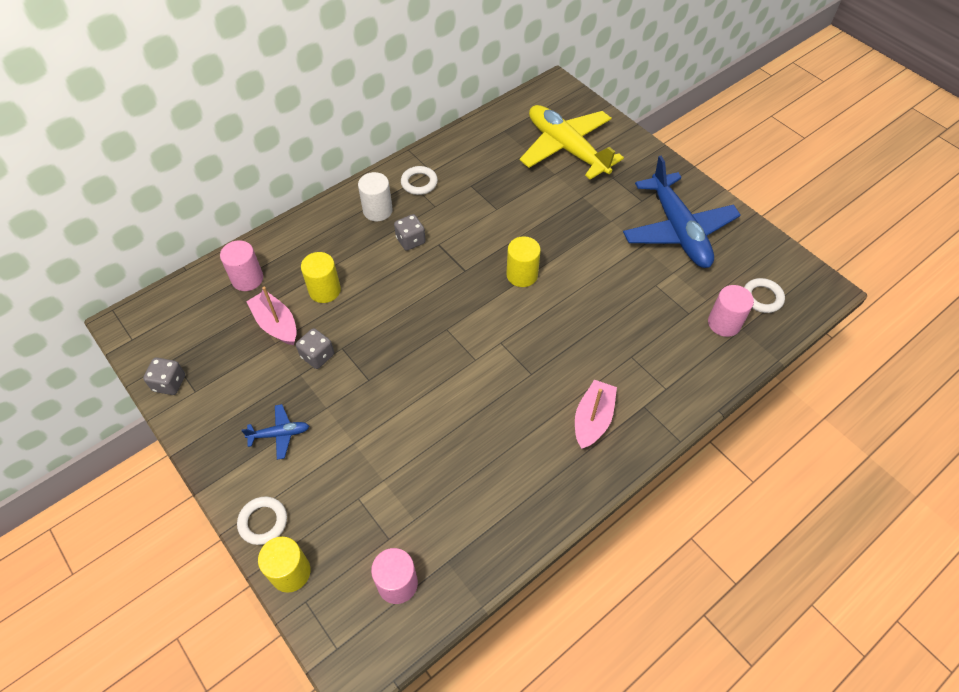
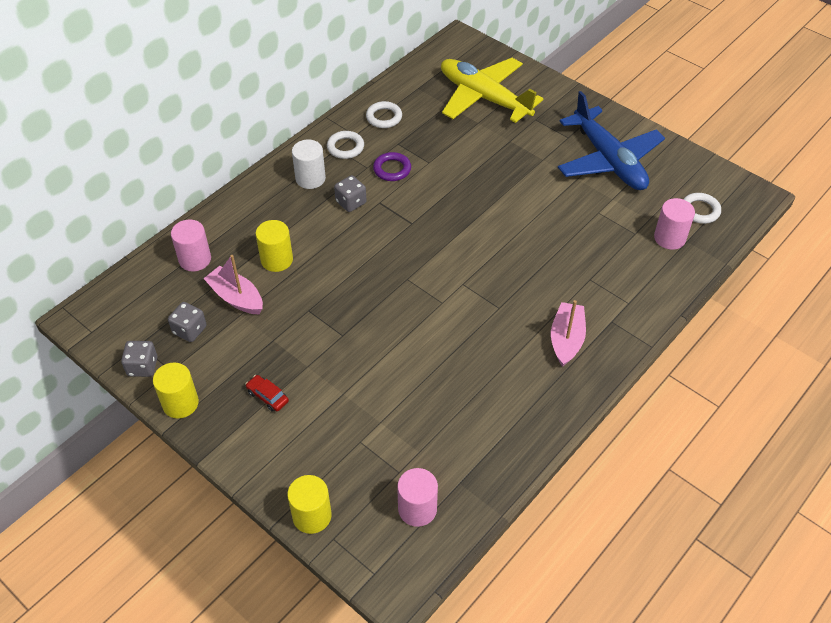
camera: 10 degrees left, 5 degrees down
white ring [237,497,287,545] -> white ring moved to [366,101,402,128]
blue plane [241,404,309,460] -> red car [245,375,289,412]
grey dice [296,328,334,369] -> grey dice moved to [168,302,207,342]
yellow cylinder [506,236,541,287] -> yellow cylinder moved to [153,362,199,419]
none -> purple ring [373,152,411,181]

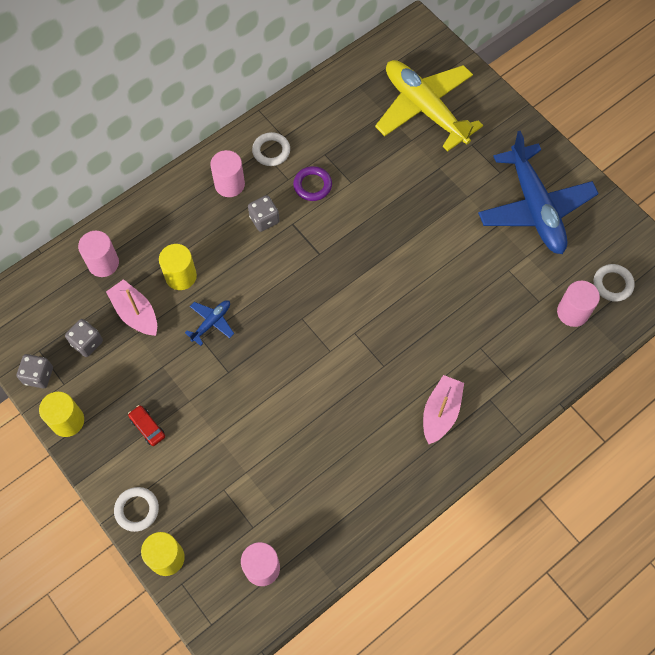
camera: 10 degrees right, 15 degrees up
white cylinder [292,139,326,189] -> pink cylinder [210,150,245,197]
white ring [366,101,402,128] -> white ring moved to [114,487,159,532]
none -> blue plane [185,300,234,346]

